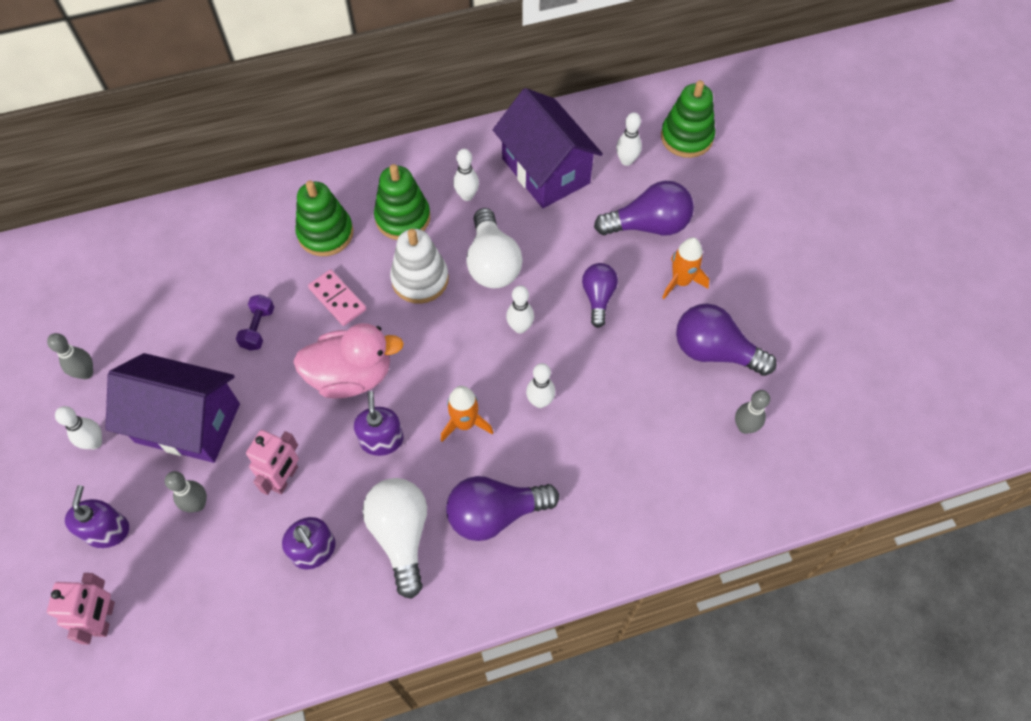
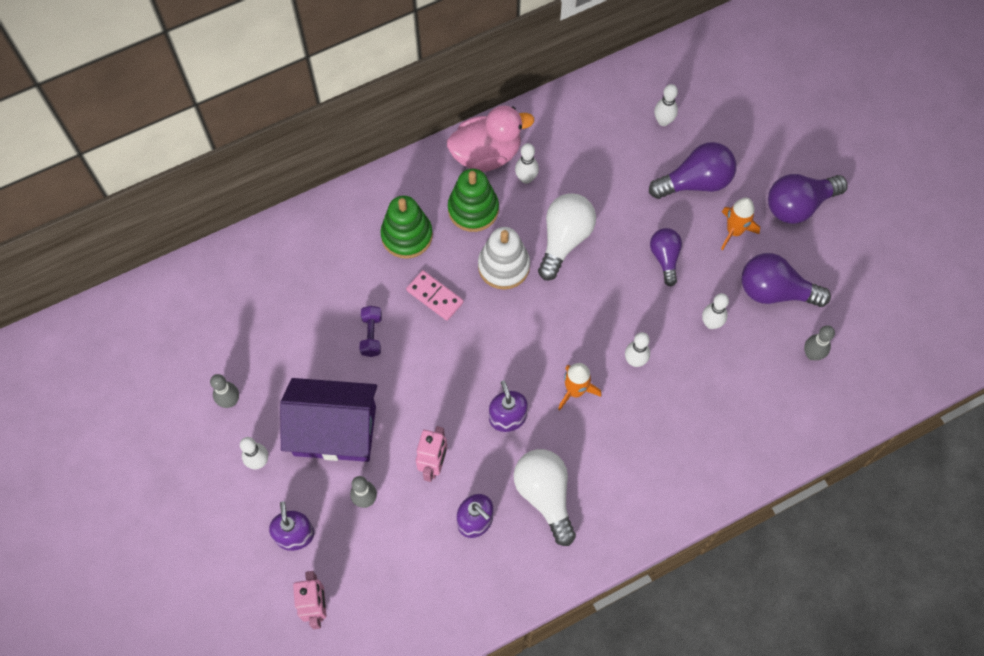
camera: 10 degrees left, 5 degrees up
pink duck [293,323,404,398] -> pink duck moved to [447,106,534,172]
purple light bulb [446,476,559,541] -> purple light bulb moved to [768,174,848,224]
white light bulb [466,208,523,288] -> white light bulb turned 135 degrees counterclockwise [538,193,596,280]
purple house [493,88,603,208] -> none
white bowling pin [506,286,534,333] -> white bowling pin moved to [702,293,729,329]
green stacking toy [661,80,715,158] -> none

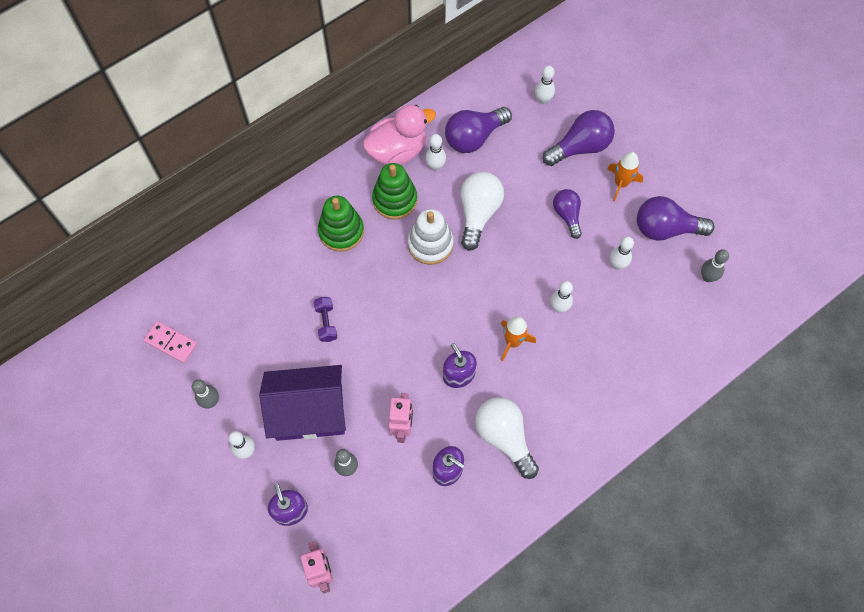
camera: 10 degrees left, 0 degrees up
pink domino [406,270,464,321] -> pink domino moved to [144,321,197,363]
purple light bulb [768,174,848,224] -> purple light bulb moved to [445,107,512,153]

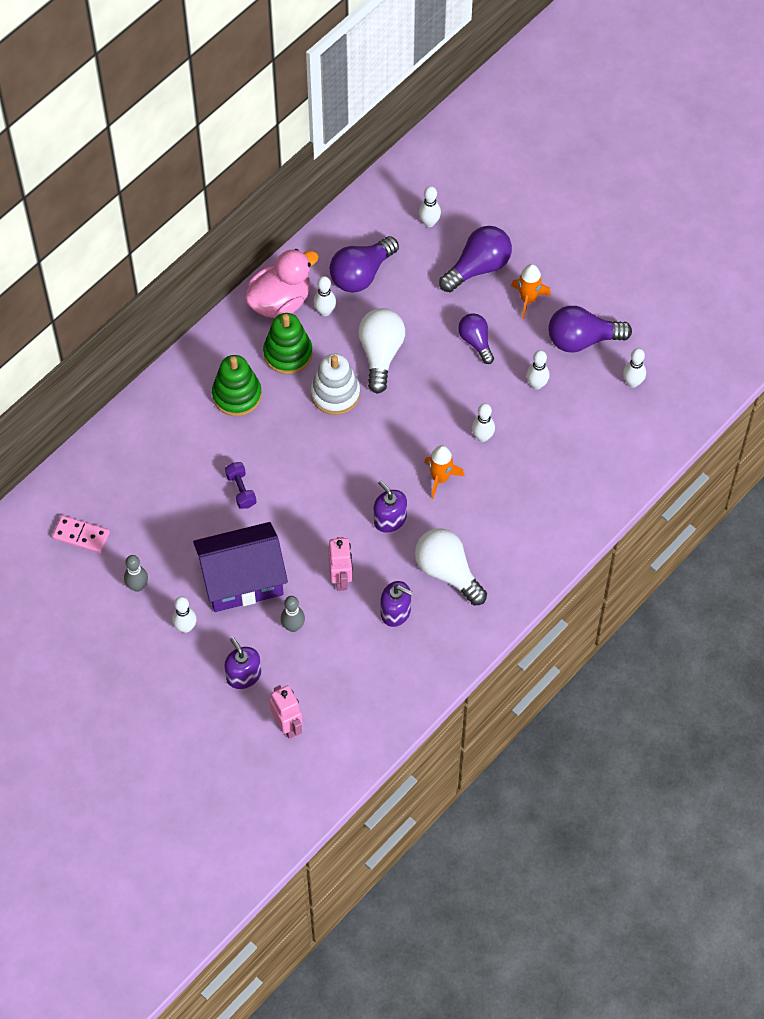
camera: 10 degrees left, 5 degrees down
grey bowling pin [701,249,729,282] -> white bowling pin [623,348,646,388]

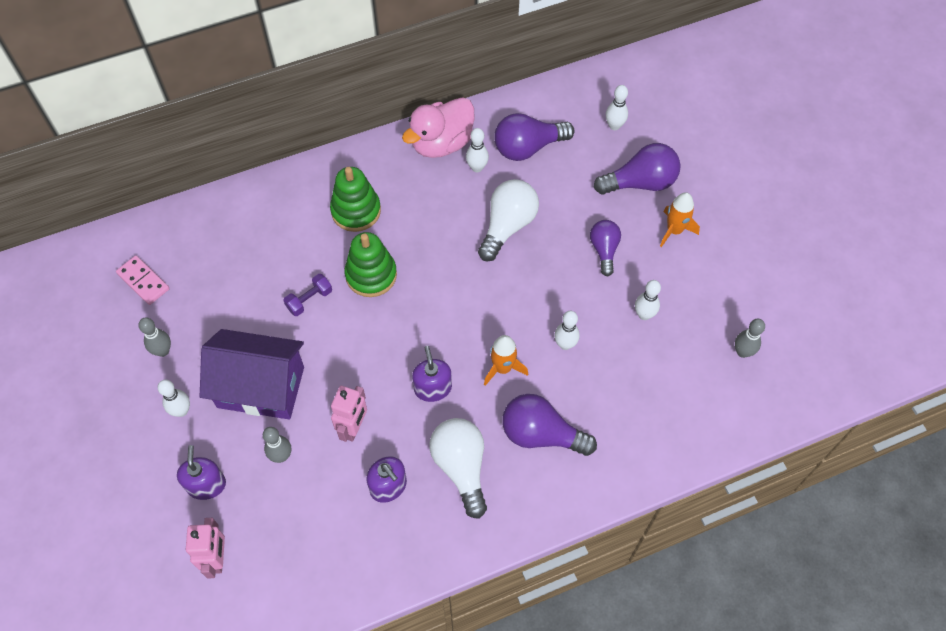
camera: 25 degrees right, 0 degrees up
purple dumbbell [225,462,256,509] -> purple dumbbell turned 45 degrees clockwise [283,274,332,316]
pink duck [245,249,319,318] -> pink duck turned 150 degrees clockwise [402,97,474,158]
green stacking toy [263,313,312,374] -> green stacking toy moved to [345,232,397,297]
white stacking toy [311,354,360,415] -> none
purple light bulb [548,306,632,353] -> purple light bulb moved to [502,394,597,456]
white bowling pin [623,348,646,388] -> grey bowling pin [735,319,765,358]

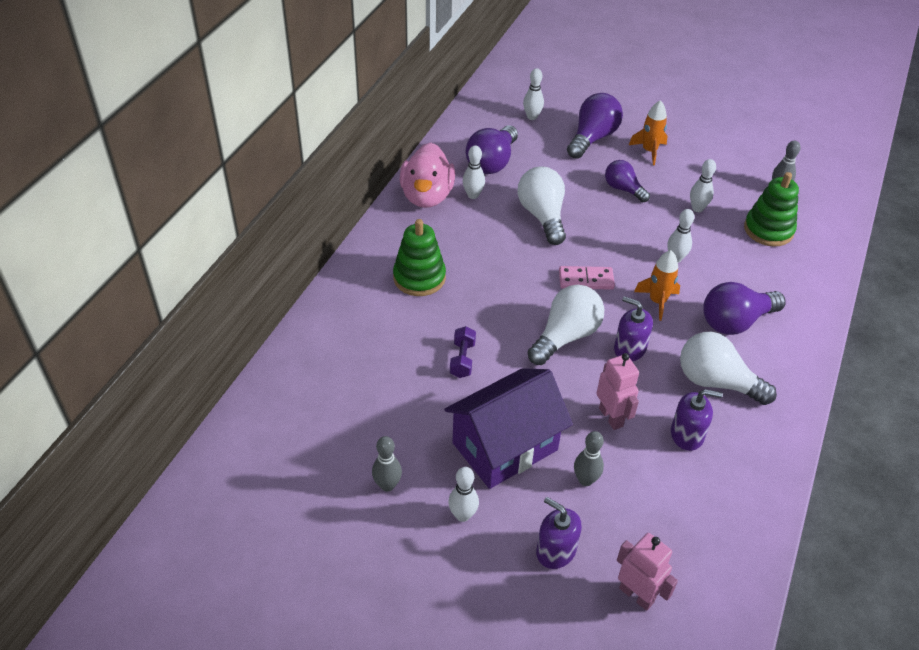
camera: 45 degrees left, 15 degrees down
pink domino [116,255,169,305] -> pink domino moved to [559,266,615,290]
green stacking toy [345,232,397,297] -> green stacking toy moved to [744,172,799,246]
none -> white light bulb [528,285,604,365]

